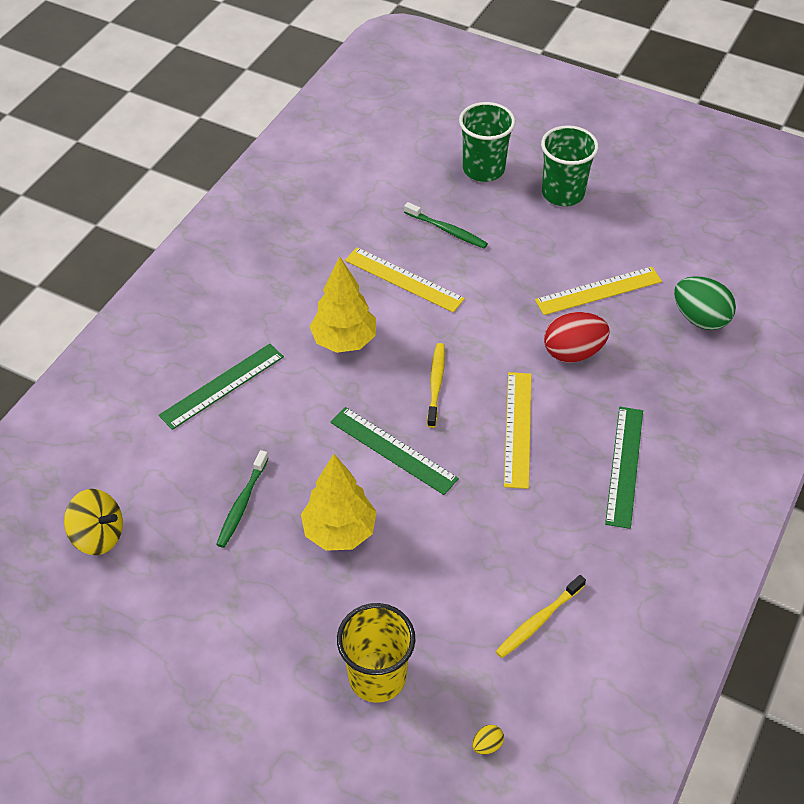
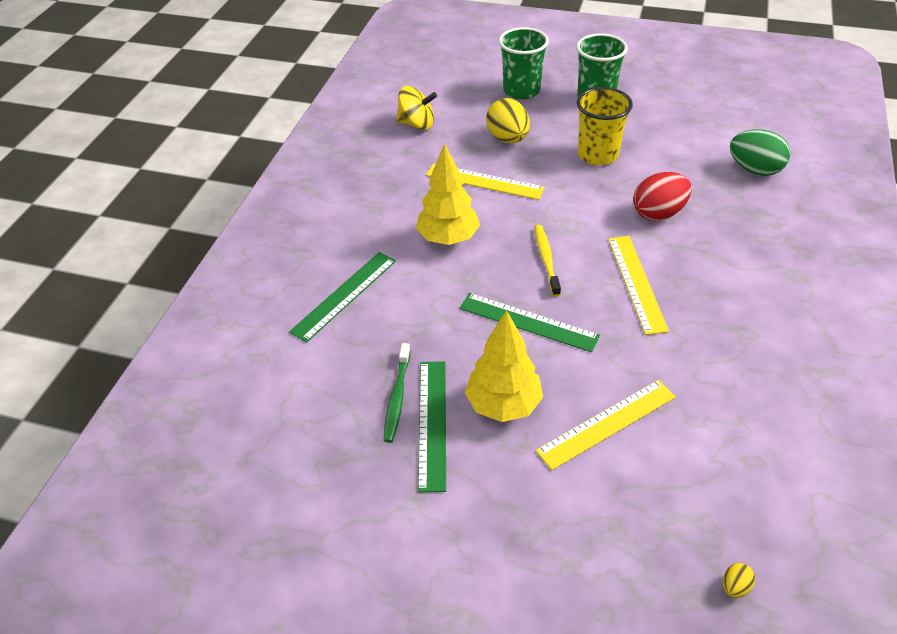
camera: 10 degrees left, 5 degrees down
yellow spinning top [64,489,123,555] -> yellow spinning top moved to [396,86,437,130]
yellow cup [337,603,415,703] -> yellow cup moved to [577,87,633,165]
green toothbrush [404,202,488,249] -> yellow egg [486,98,530,143]
yellow toothbrush [495,575,586,658] -> none
yellow ruler [535,267,662,315] -> yellow ruler moved to [535,380,676,470]
green ruler [605,407,643,529] -> green ruler moved to [418,361,446,493]

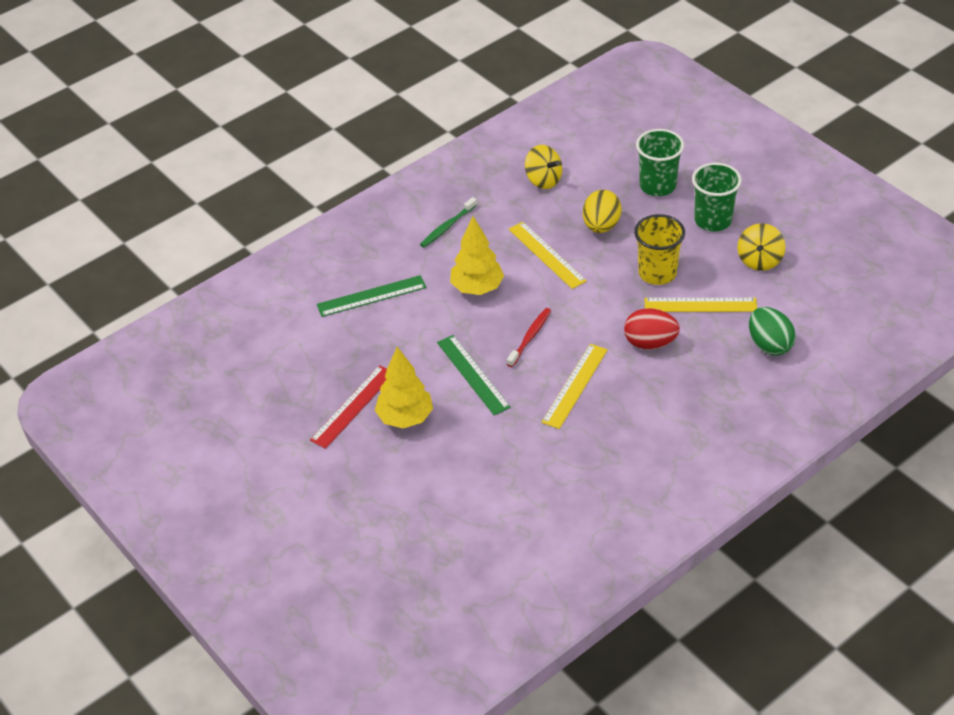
camera: 35 degrees right, 0 degrees up
green toothbrush [384,343,411,443] -> green toothbrush moved to [420,197,477,248]
green ruler [418,361,446,493] -> red ruler [310,365,387,449]
yellow toothbrush [534,225,561,296] -> red toothbrush [507,308,551,367]
yellow ruler [535,380,676,470] -> yellow ruler moved to [645,298,757,312]
yellow egg [723,563,755,598] -> none
none -> yellow spinning top [737,223,785,271]

